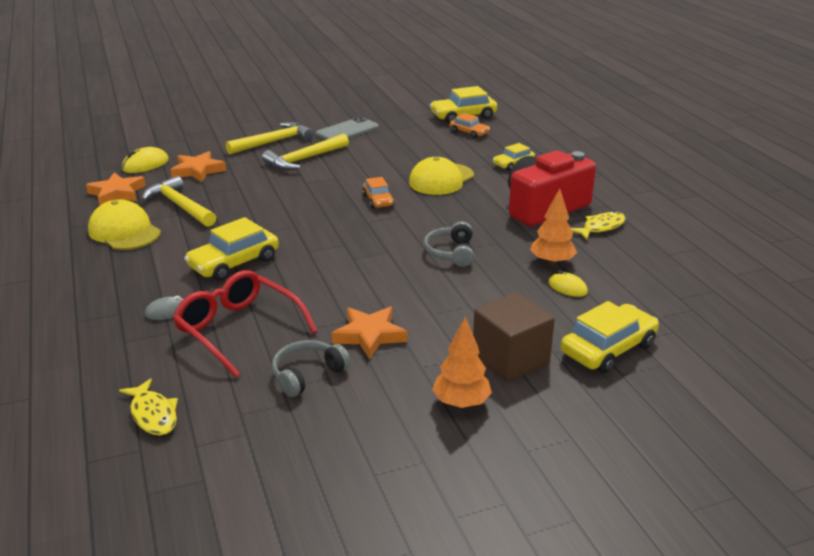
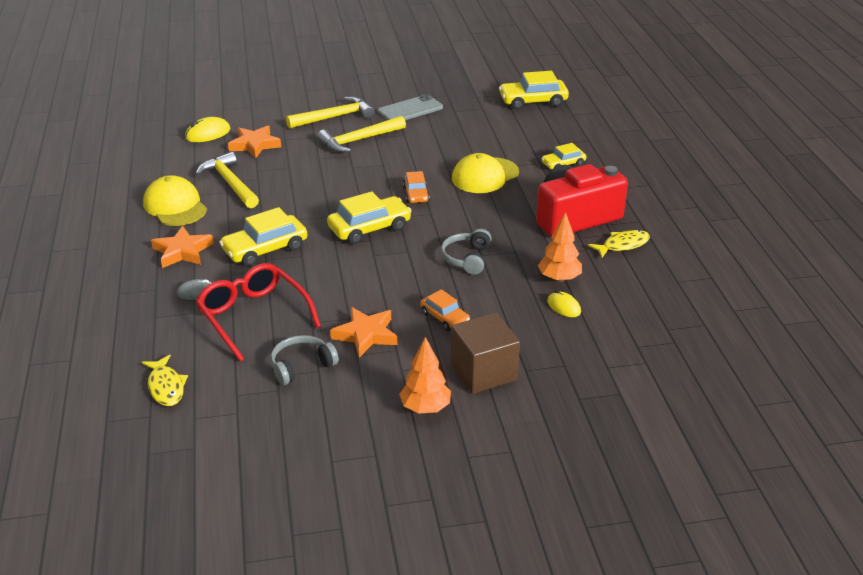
camera: 10 degrees right, 5 degrees up
orange star [86,172,146,205] -> orange star moved to [151,226,214,268]
orange car [450,113,490,138] -> orange car moved to [420,289,470,331]
yellow car [560,301,659,373] -> yellow car moved to [327,191,411,244]

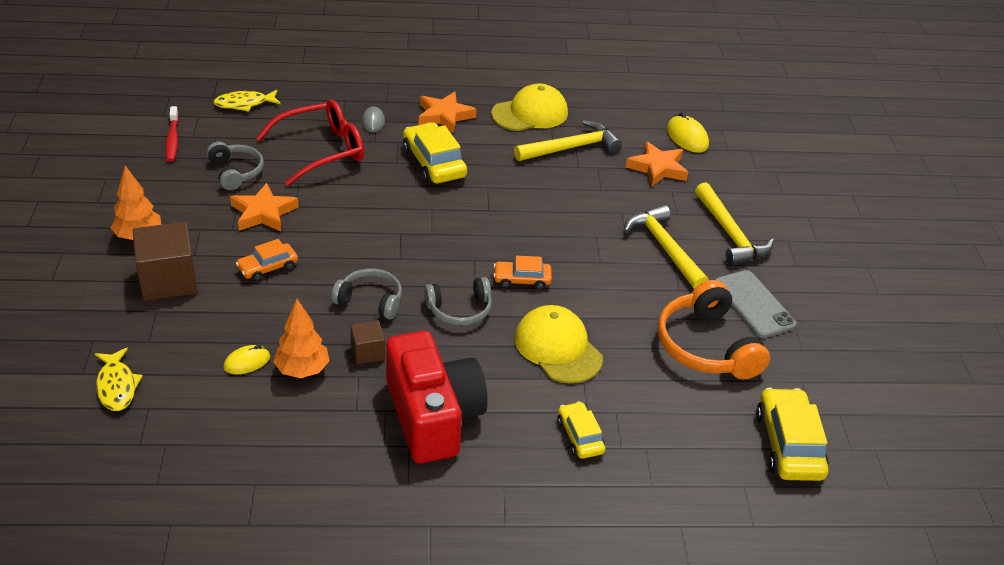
camera: 95 degrees right, 5 degrees up
yellow car [327,191,411,244] -> none
yellow fish [588,230,650,258] -> yellow fish moved to [95,348,143,411]
none -> red toothbrush [166,106,179,162]
none -> brown cube [350,320,385,364]
none -> grey headphones [424,277,492,326]
none -> orange headphones [658,280,770,380]

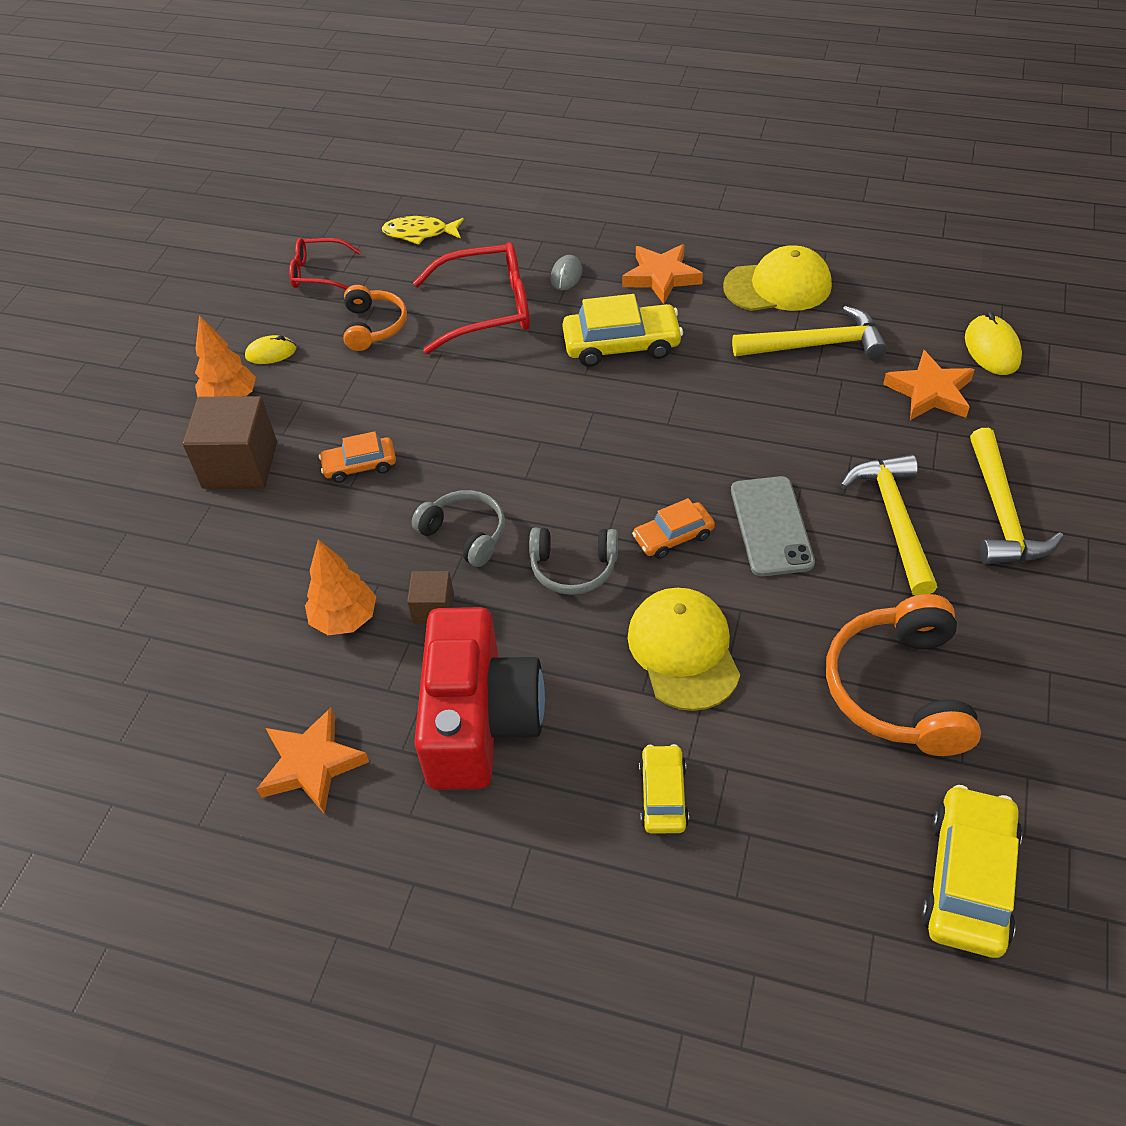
camera: 25 degrees right, 10 degrees up
yellow fish [95,348,143,411] -> none
red toothbrush [166,106,179,162] -> red glasses [289,238,361,290]
grey headphones [207,141,264,190] -> orange headphones [344,285,407,351]
yellow mouse [223,345,270,374] -> yellow mouse moved to [245,335,296,364]
orange star [230,183,299,232] -> orange star moved to [257,708,369,814]
yellow car [403,122,467,184] -> yellow car turned 90 degrees clockwise [562,294,683,367]
orange car [493,256,552,290] -> orange car turned 45 degrees counterclockwise [632,498,715,559]
grey phone [715,270,797,338] -> grey phone moved to [731,476,815,576]

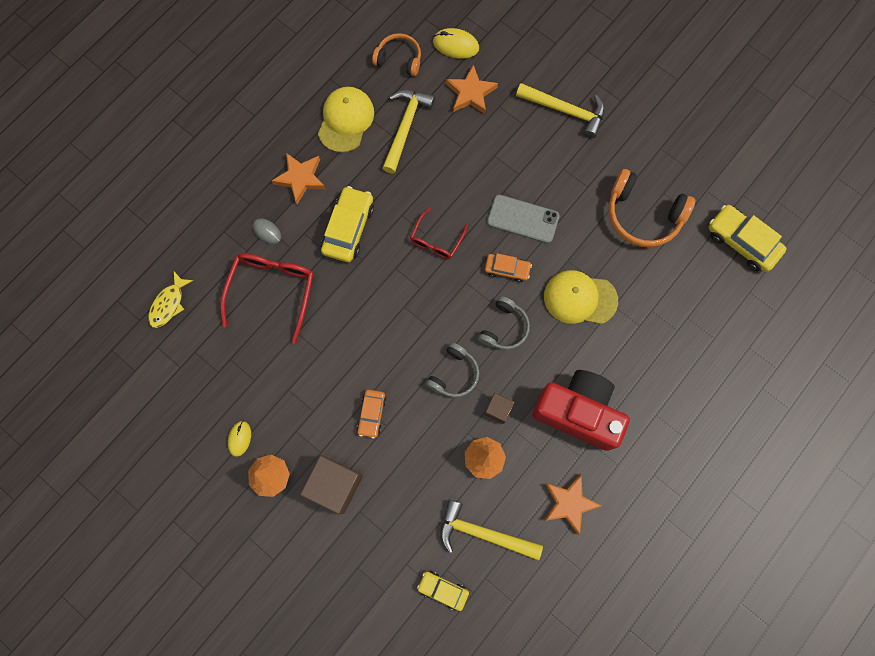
camera: 70 degrees left, 25 degrees up
red glasses [289,238,361,290] -> red glasses moved to [410,208,468,259]
orange headphones [344,285,407,351] -> orange headphones moved to [372,33,421,76]
grey headphones [412,490,505,567] -> grey headphones turned 150 degrees clockwise [426,342,479,397]
orange car [632,498,715,559] -> orange car turned 75 degrees counterclockwise [485,253,532,282]
yellow car [639,744,689,833] -> yellow car moved to [417,571,469,611]
yellow hammer [840,454,937,596] -> yellow hammer moved to [440,500,543,560]

